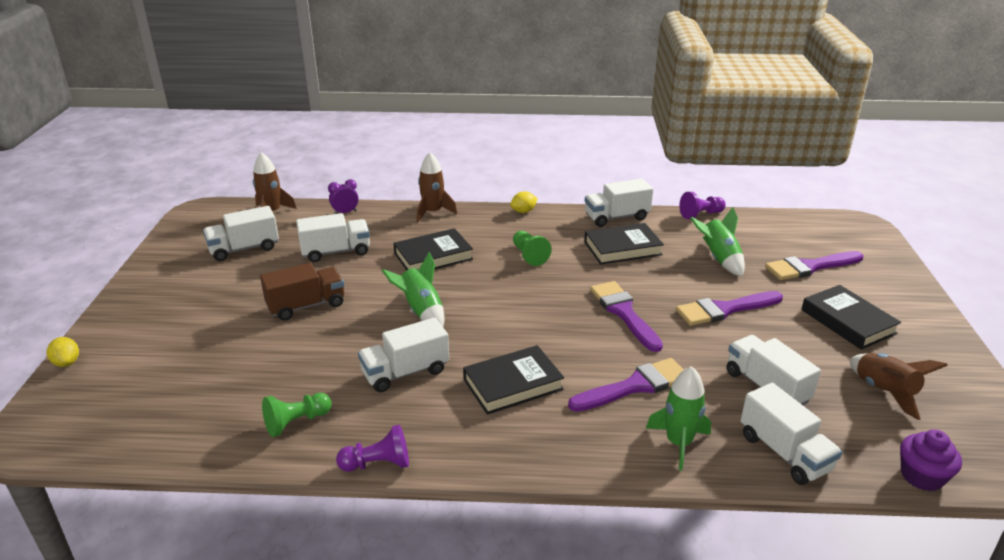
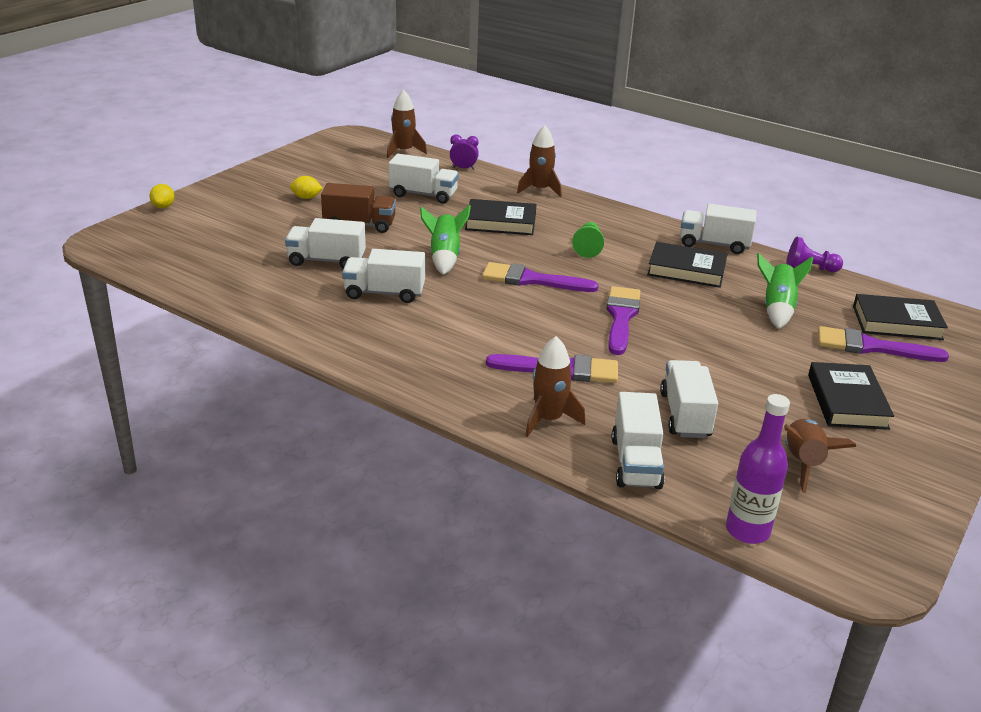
camera: 30 degrees right, 0 degrees up
white truck [203,206,279,261] -> white truck moved to [285,218,366,269]
green pawn [262,393,332,437] -> none
purple pawn [336,424,409,472] -> none
black book [463,345,564,415] -> black book moved to [853,294,948,340]
yellow lemon [510,192,537,213] -> yellow lemon moved to [290,176,323,199]
green rocket [646,366,711,471] -> brown rocket [525,336,585,437]
purple brush [676,291,783,326] -> purple brush moved to [482,262,599,292]
purple cupcake [900,429,962,491] -> purple bottle [726,394,790,544]

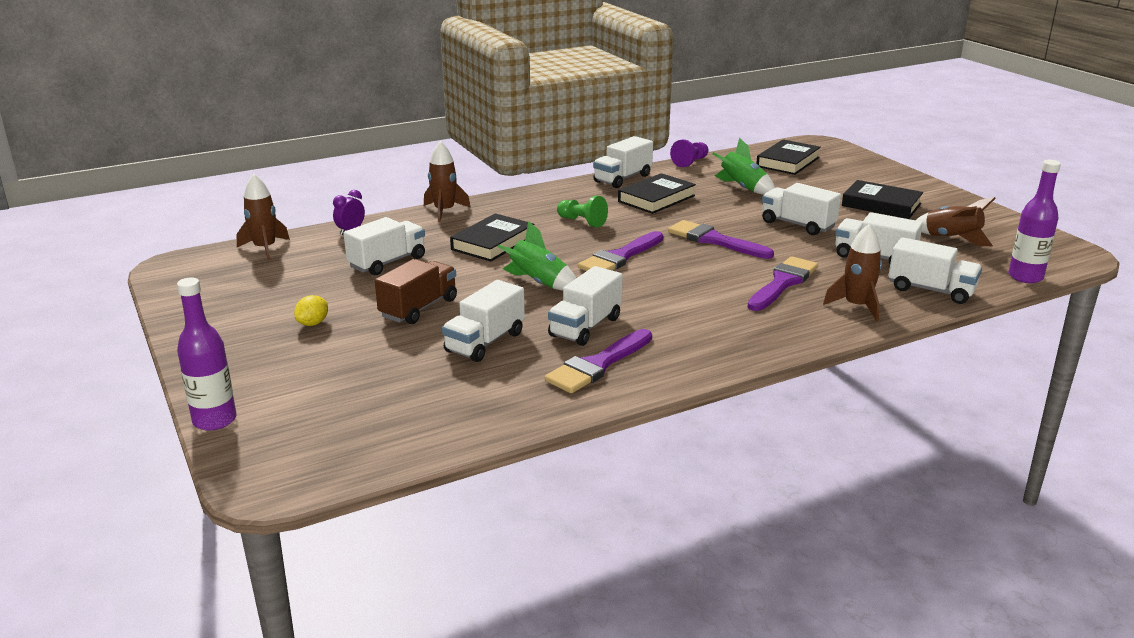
camera: 60 degrees left, 5 degrees down
yellow lemon [149,184,174,208] -> purple bottle [177,278,236,431]
purple brush [818,326,949,362] -> purple brush moved to [545,329,652,393]
none -> white truck [762,183,841,235]

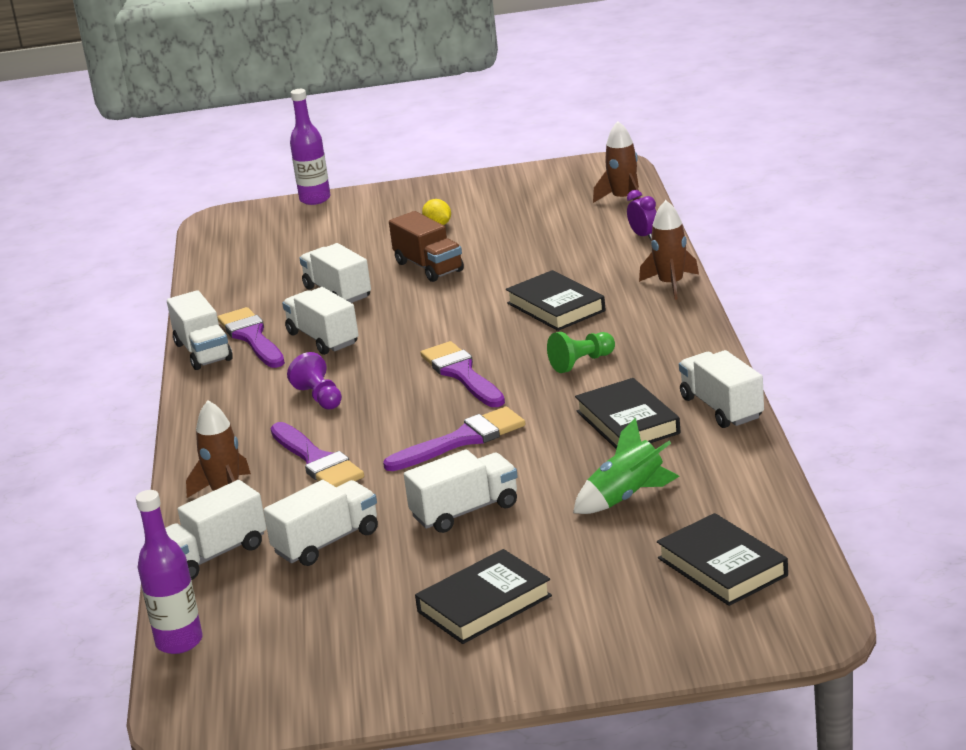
camera: 115 degrees right, 0 degrees up
white truck [344,217,425,275] -> white truck moved to [167,290,233,370]
green rocket [498,221,576,291] -> none
purple pawn [670,139,708,167] -> purple pawn moved to [287,352,342,409]
brown rocket [916,197,996,246] -> none

